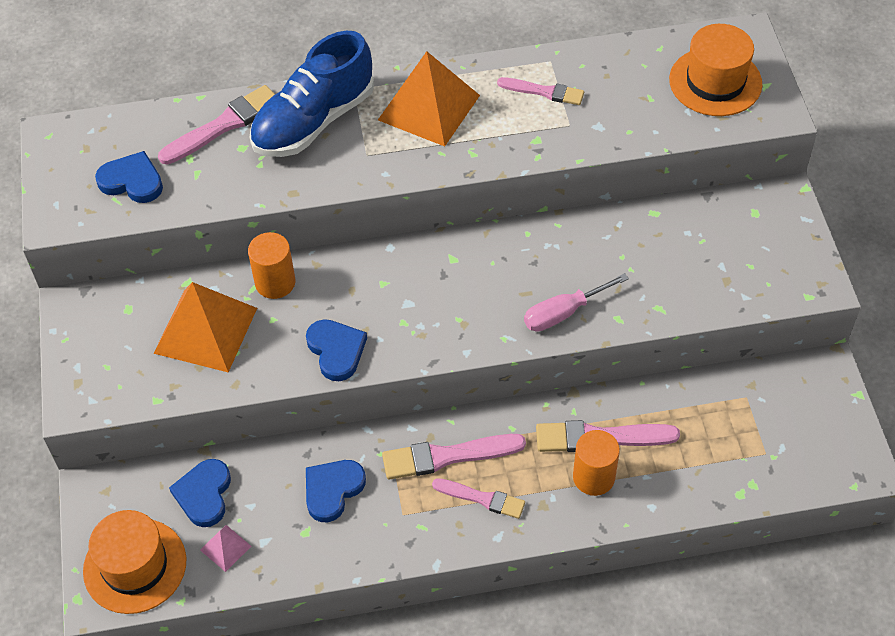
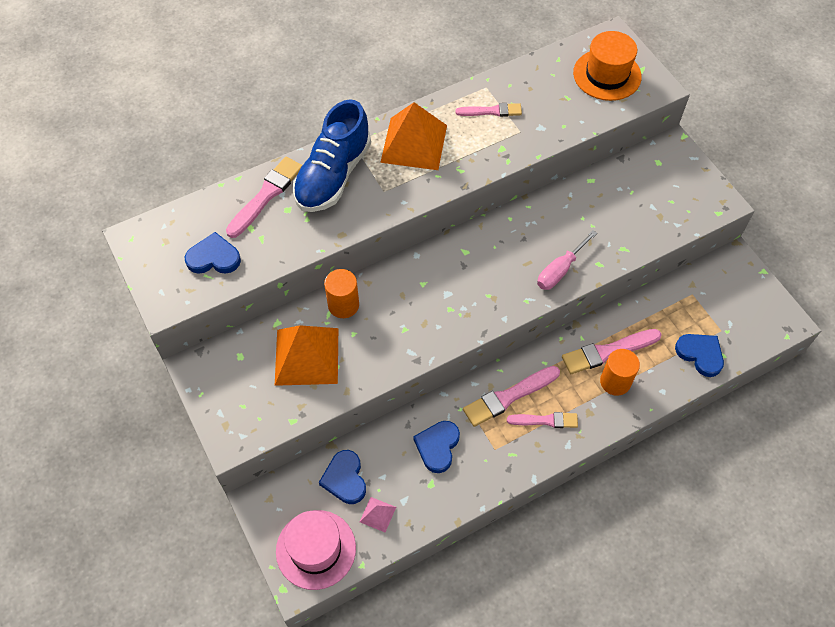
camera: 20 degrees left, 5 degrees up
orange hat [83,510,186,614] -> pink hat [276,510,356,590]
blue heart [306,319,367,381] -> blue heart moved to [675,334,724,377]

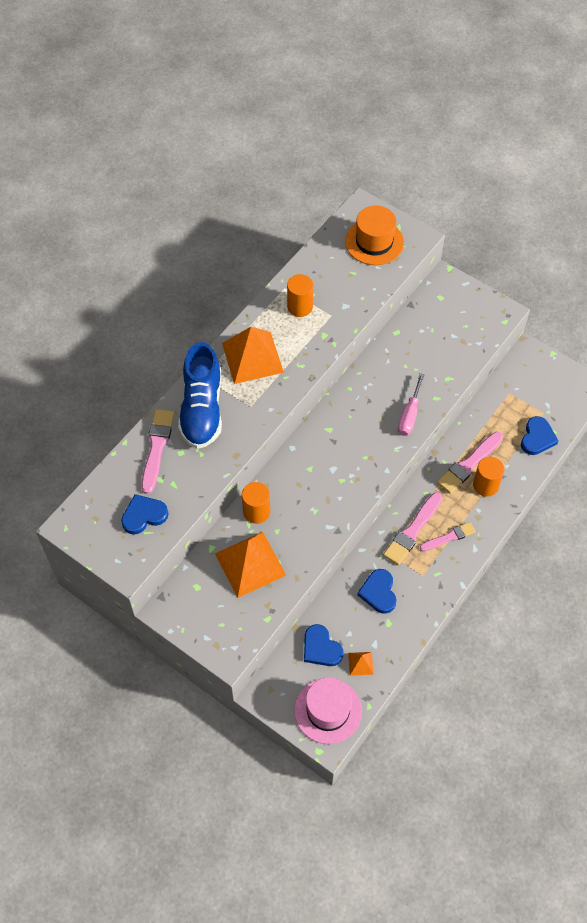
camera: 25 degrees left, 0 degrees up
pink pyramid [360,497,396,532] -> orange pyramid [348,652,374,676]
pink brush [455,103,522,117] -> orange cylinder [287,274,314,317]
blue heart [675,334,724,377] -> blue heart turned 90 degrees clockwise [521,416,559,455]

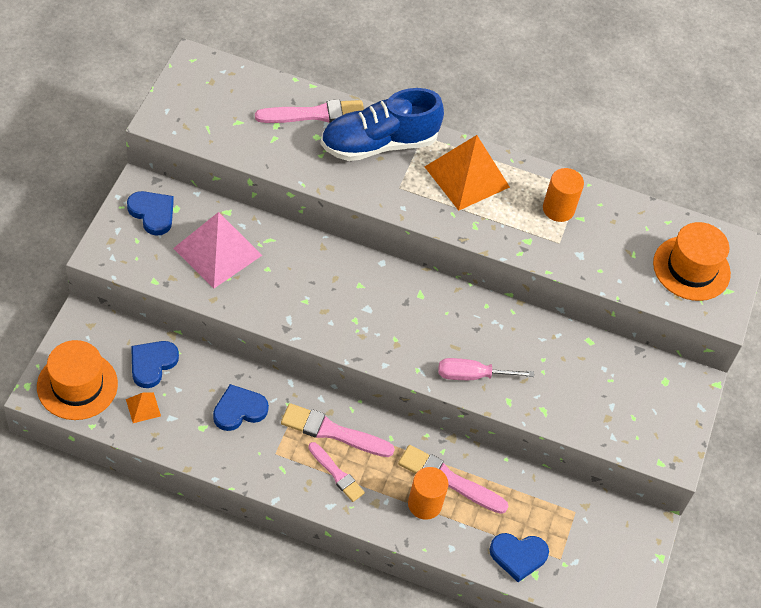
camera: 65 degrees right, 5 degrees down
blue heart [121,494,169,534] -> blue heart moved to [127,191,174,236]
orange pyramid [215,532,286,598] -> pink pyramid [173,212,262,288]
orange cylinder [242,482,270,524] -> none
pink hat [294,677,362,744] -> orange hat [37,340,118,420]

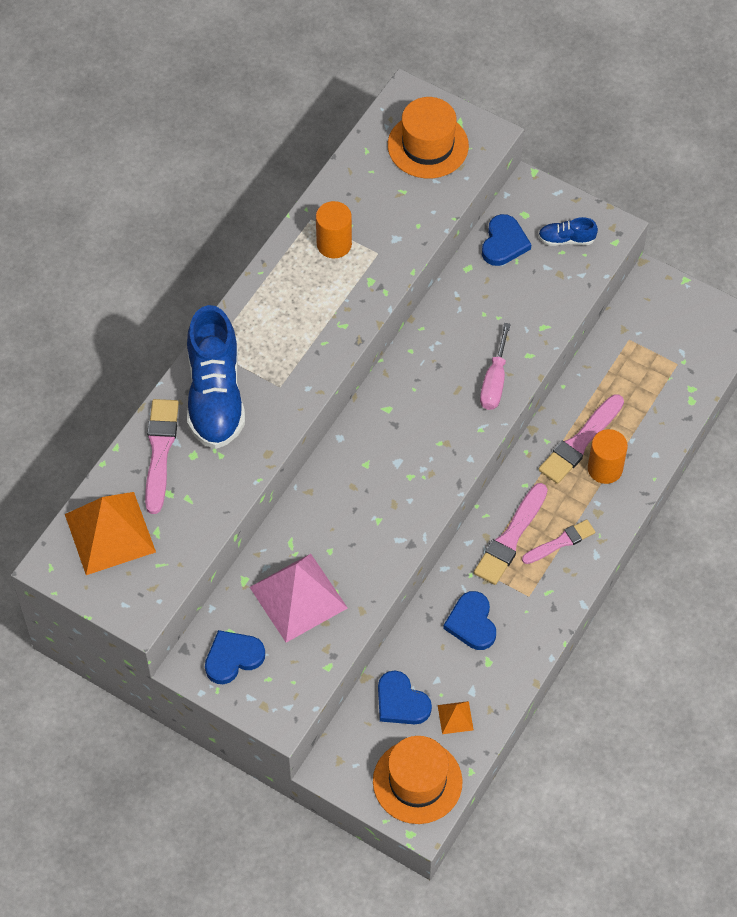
camera: 70 degrees left, 5 degrees up
orange pyramid [425,135,510,211] -> orange pyramid moved to [65,492,156,575]
blue heart [489,533,549,582] -> blue heart moved to [482,214,532,266]
none -> blue shoe [538,217,598,246]

